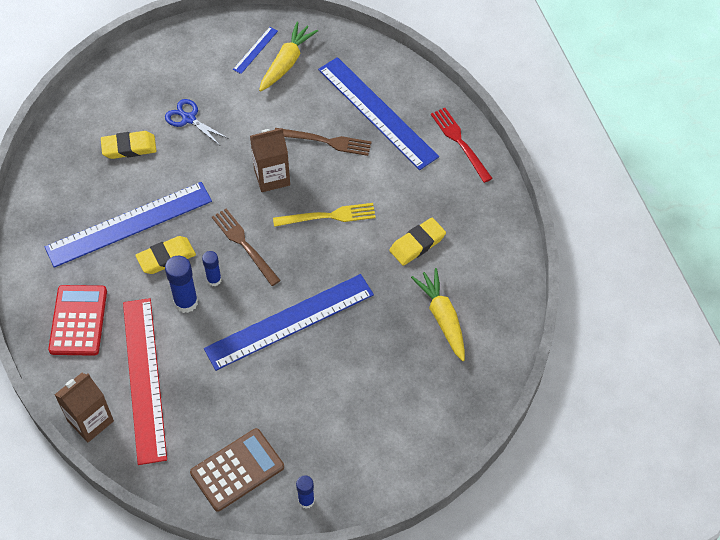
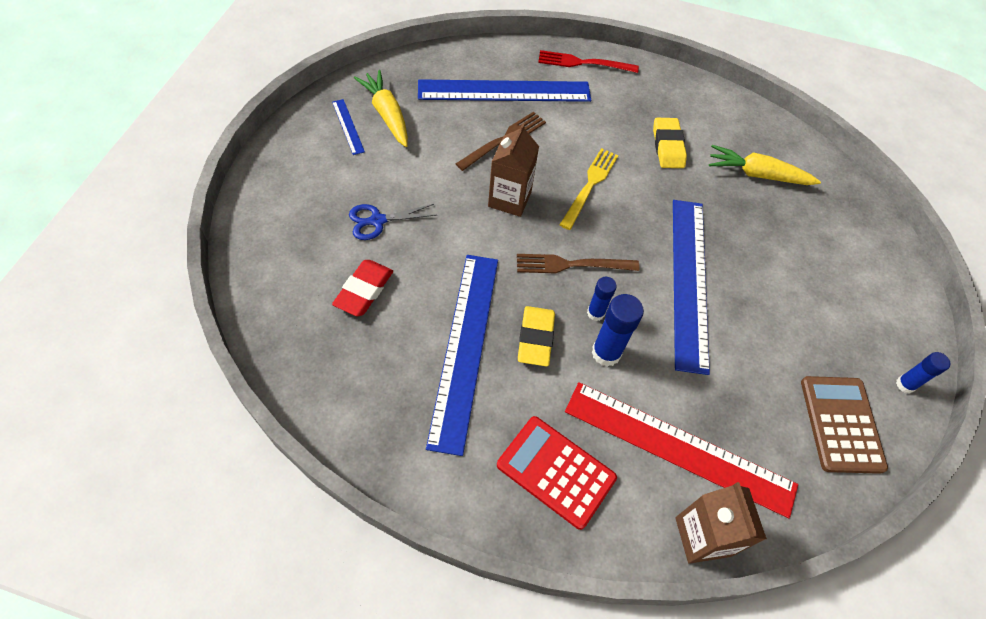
camera: 60 degrees left, 0 degrees up
yellow eraser [101,131,156,159] -> red eraser [332,260,393,317]

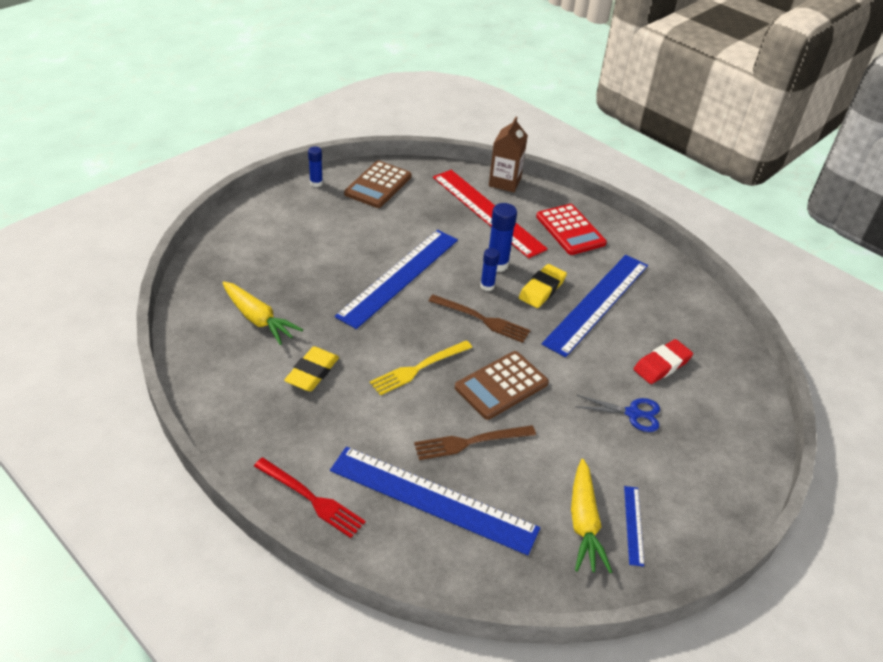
camera: 150 degrees left, 15 degrees down
brown carton [488,123,539,217] -> brown calculator [455,351,549,420]

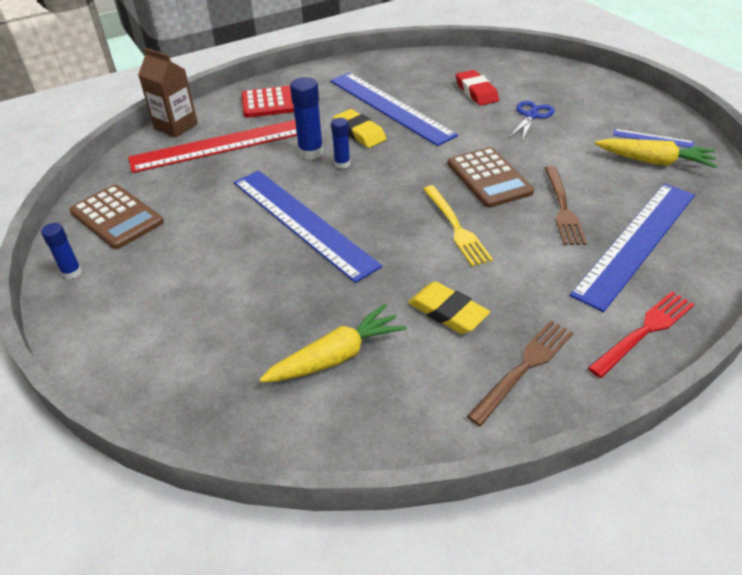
camera: 70 degrees left, 0 degrees up
brown fork [428,295,530,343] -> brown fork moved to [467,320,573,426]

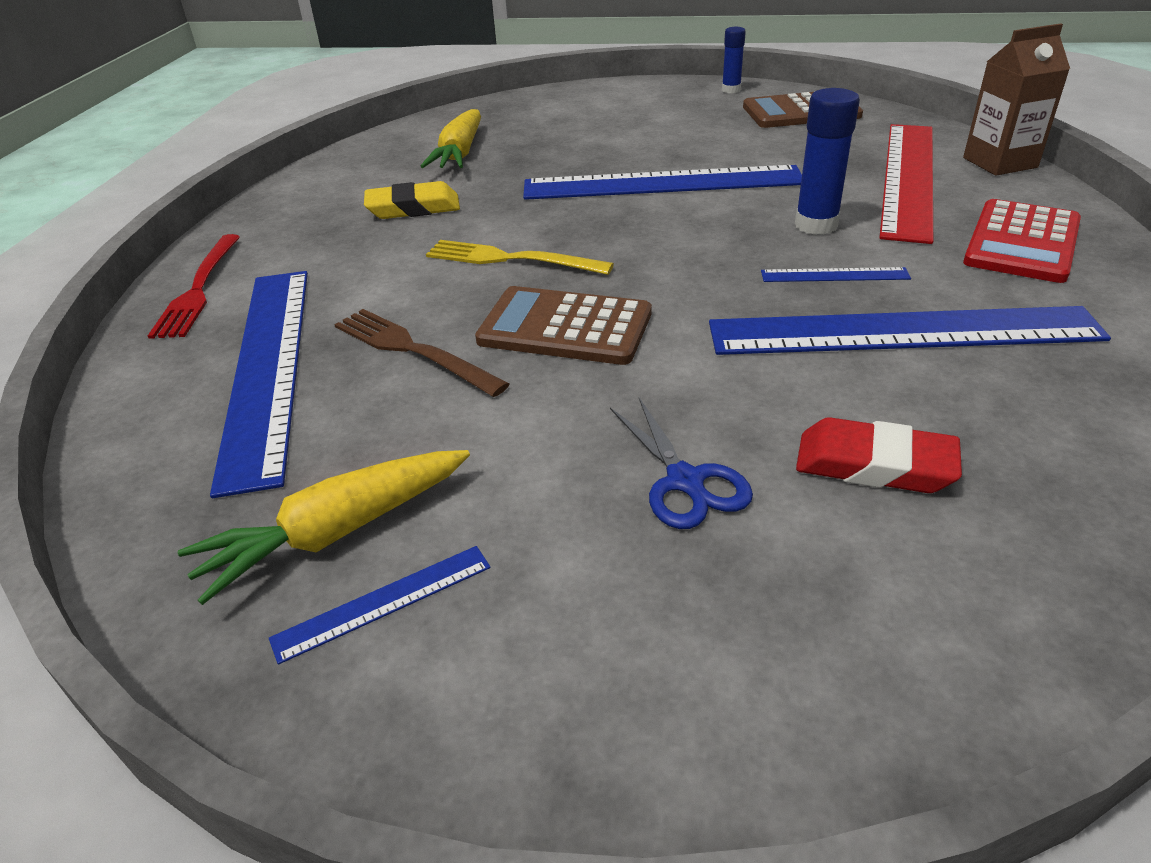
camera: 130 degrees right, 5 degrees down
blue glue stick [331,118,350,169] -> none
yellow eraser [333,109,387,148] -> blue ruler [761,267,911,282]
brown fork [467,320,573,426] -> none

